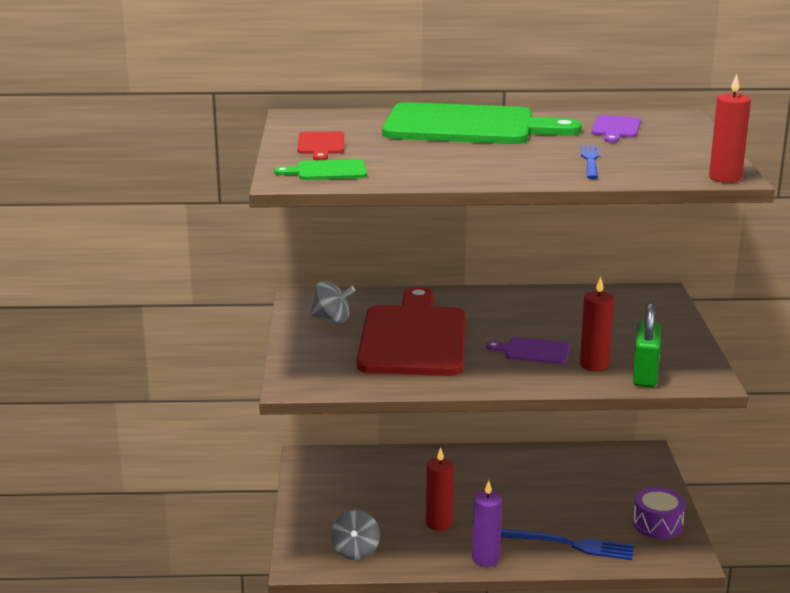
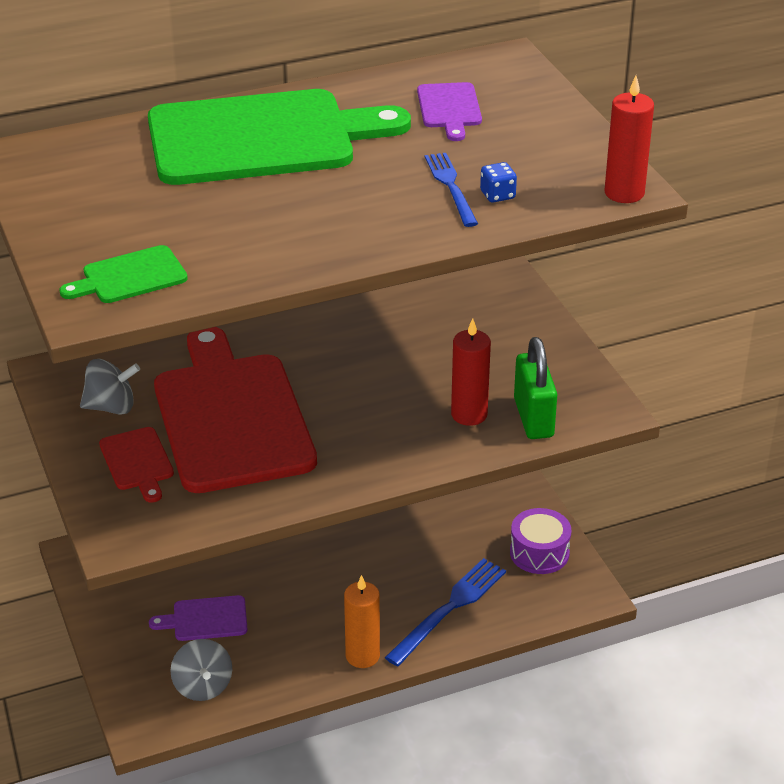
camera: 20 degrees left, 15 degrees up
red cutting board [297,131,344,160] -> red cutting board moved to [99,427,174,503]
red candle [426,447,454,531] -> none
purple candle [472,480,502,567] -> orange candle [344,575,380,668]
purple cutting board [486,337,570,364] -> purple cutting board moved to [149,595,248,641]
blue fork [501,529,634,560] -> blue fork turned 45 degrees counterclockwise [385,558,506,666]
none -> blue dice [480,162,517,203]

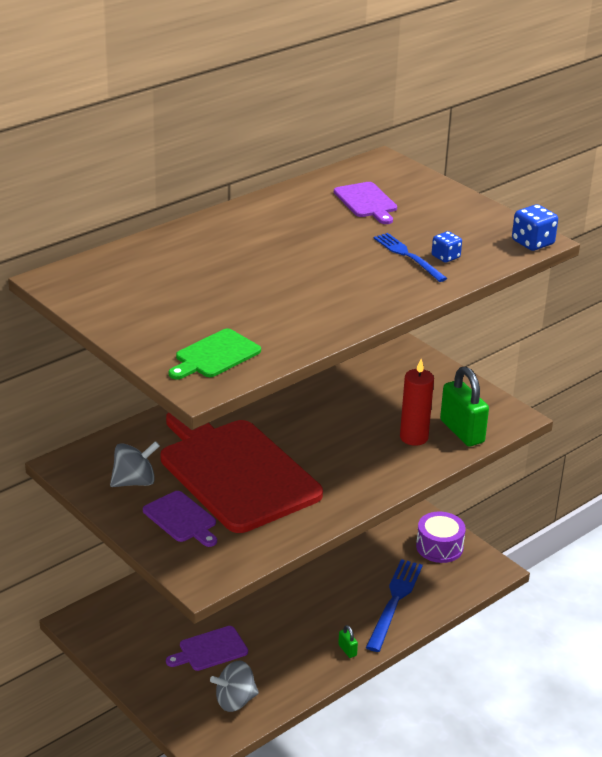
camera: 20 degrees left, 5 degrees down
red cutting board [99,427,174,503] -> purple cutting board [143,491,217,547]
green cutting board [148,89,411,185] -> none
grey spinning top [170,639,232,701] -> grey spinning top turned 105 degrees clockwise [210,660,259,712]
orange candle [344,575,380,668] -> green padlock [338,625,358,658]
red candle [605,76,654,203] -> blue dice [512,204,558,251]

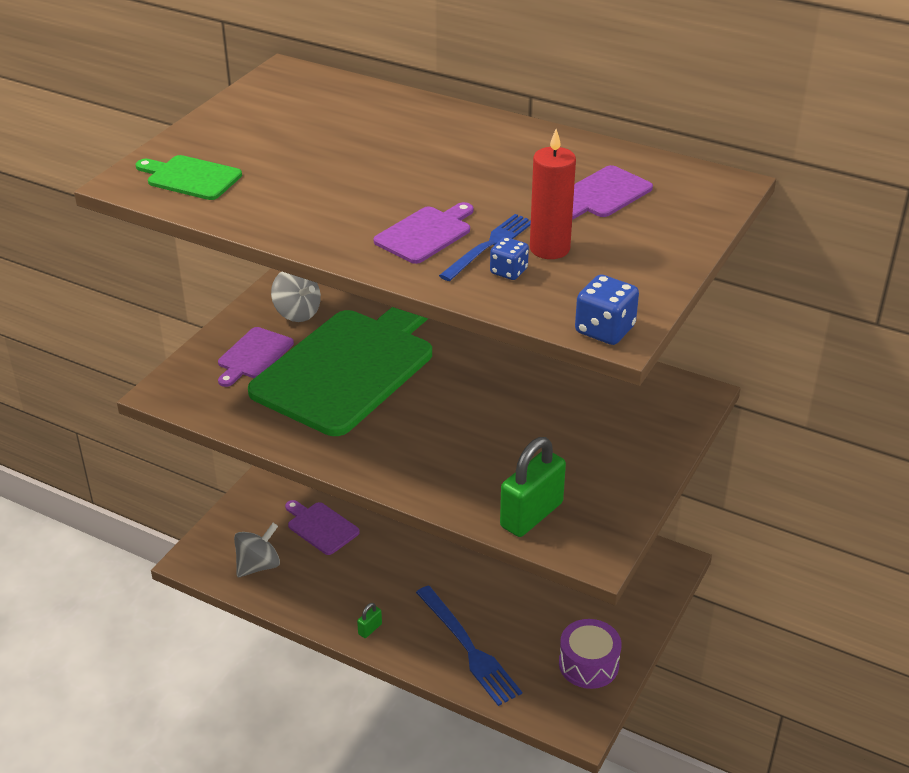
camera: 70 degrees right, 5 degrees up
red cutting board [161,412,323,533] -> green cutting board [248,307,432,436]
grey spinning top [210,660,259,712] -> grey spinning top turned 90 degrees clockwise [234,523,280,577]
blue fork [366,559,423,652] -> blue fork turned 60 degrees clockwise [416,586,522,706]
red candle [400,359,434,446] -> red candle moved to [530,129,576,259]
none -> purple cutting board [374,202,473,264]

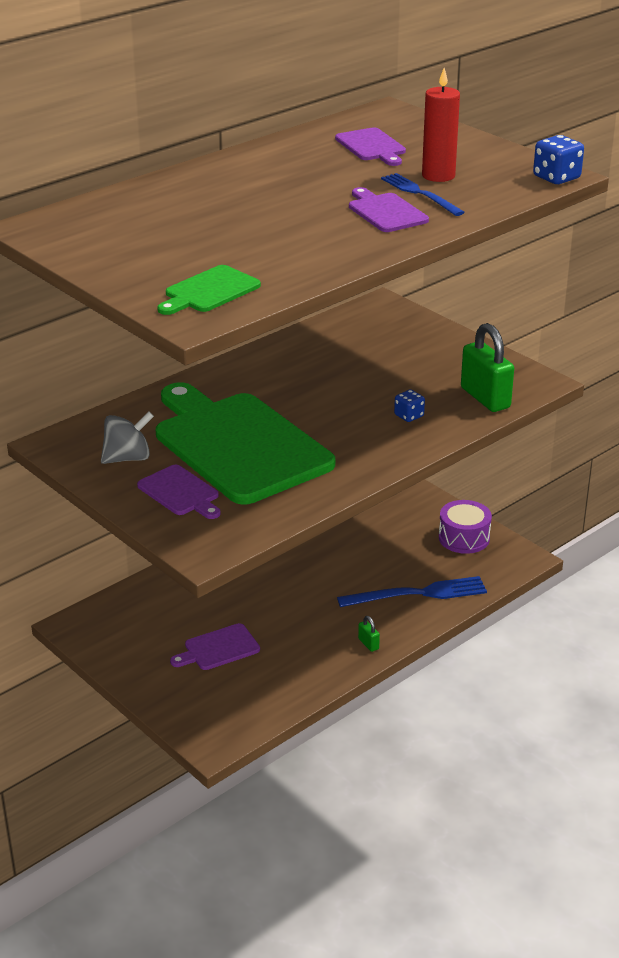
camera: 70 degrees left, 5 degrees down
grey spinning top [234,523,280,577] -> none
blue dice [490,237,529,280] -> blue dice moved to [394,389,425,422]

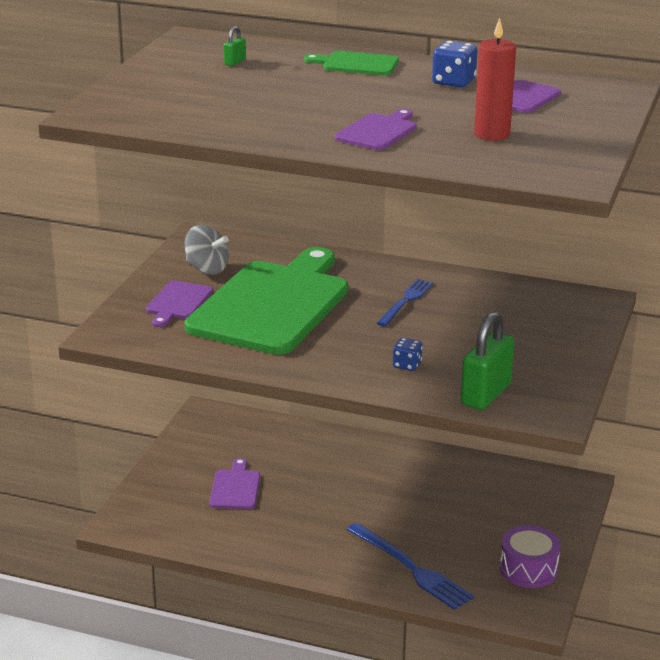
camera: 60 degrees right, 5 degrees down
green cutting board [157,265,261,315] -> green cutting board moved to [304,51,399,75]
purple cutting board [170,623,260,670] -> purple cutting board turned 60 degrees clockwise [210,458,260,509]
green padlock [358,616,380,652] -> green padlock moved to [224,26,246,66]
blue fork [381,173,465,216] -> blue fork moved to [377,279,433,327]
blue dice [533,135,584,184] -> blue dice moved to [432,41,477,88]

